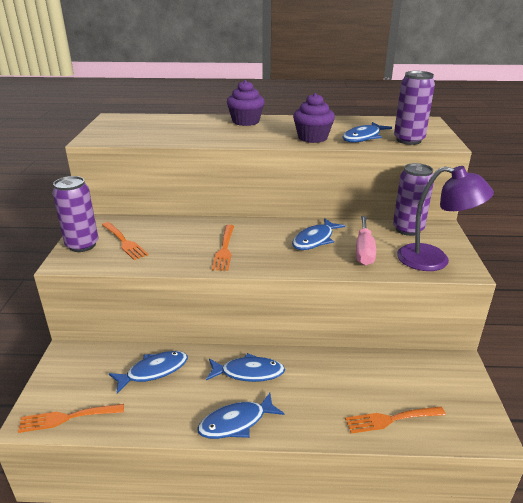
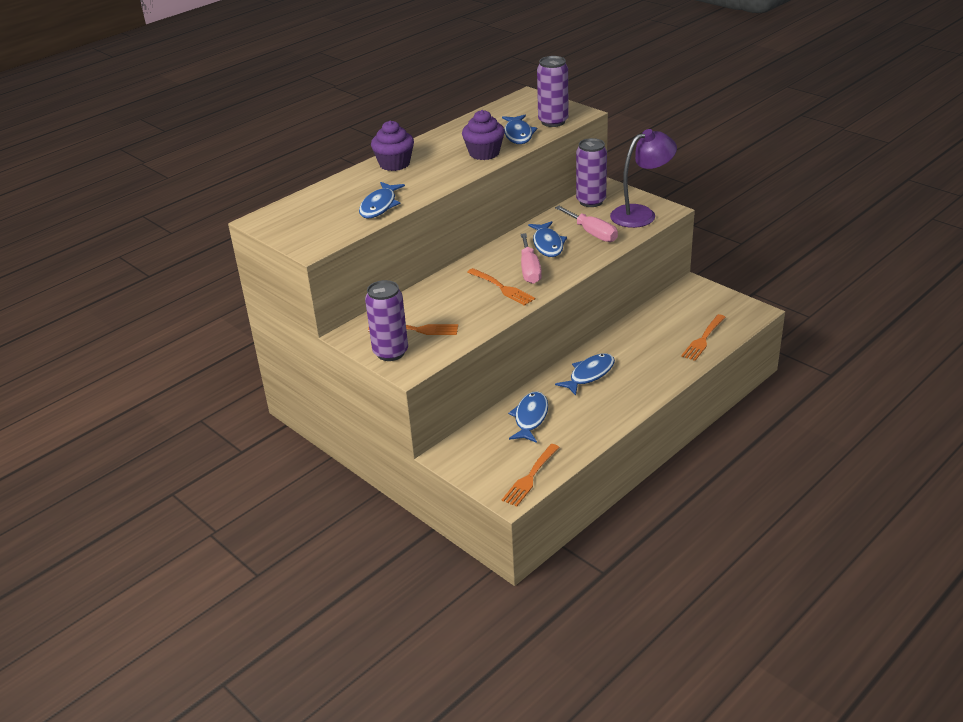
camera: 45 degrees left, 5 degrees up
blue fish [197,393,284,439] -> blue fish moved to [359,182,405,218]
none -> pink screwdriver [521,233,542,284]

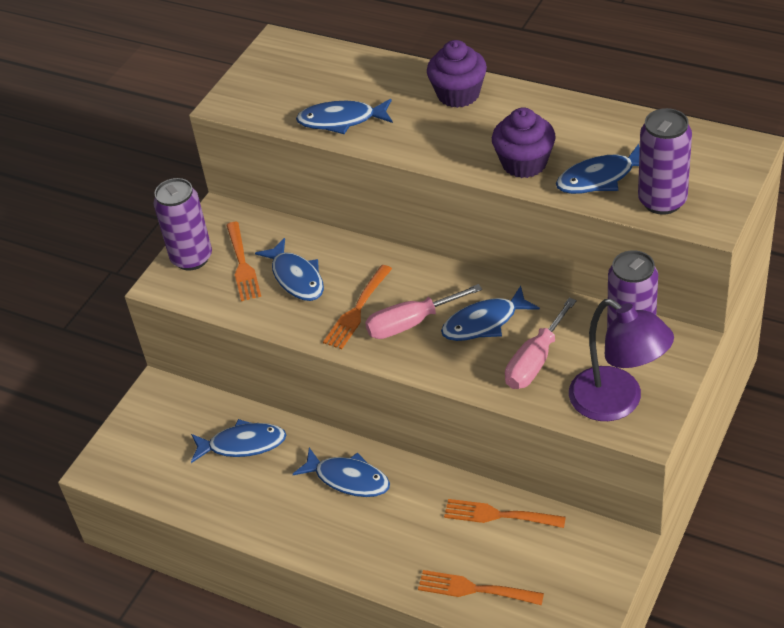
camera: 75 degrees right, 10 degrees up
orange fork [502,444,559,507] -> orange fork moved to [444,499,566,528]
none -> blue fish [255,238,324,301]

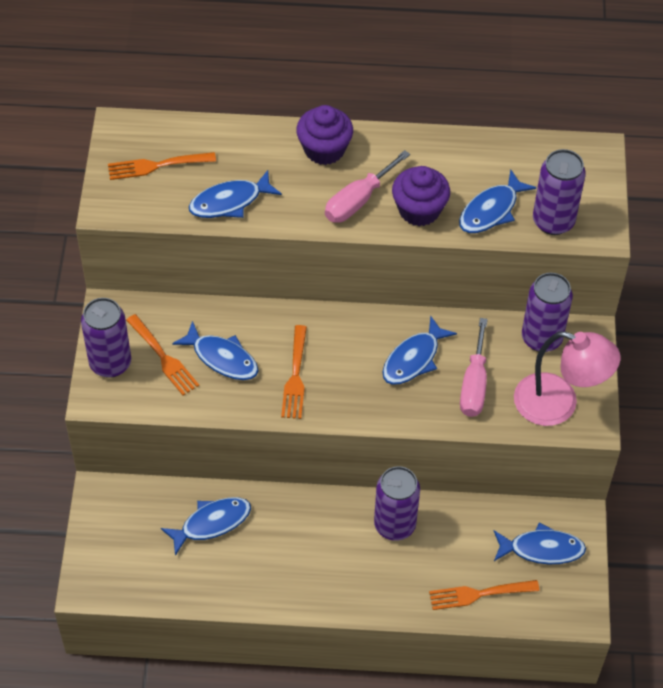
camera: 30 degrees left, 10 degrees up
blue fish [293,448,390,497] -> blue fish moved to [494,522,586,564]
pink screwdriver [365,284,482,339] -> pink screwdriver moved to [325,150,410,223]
orange fork [444,499,566,528] -> orange fork moved to [108,152,216,180]
purple lamp [569,299,674,421] -> pink lamp [514,331,621,426]
none -> purple can [374,466,420,541]

